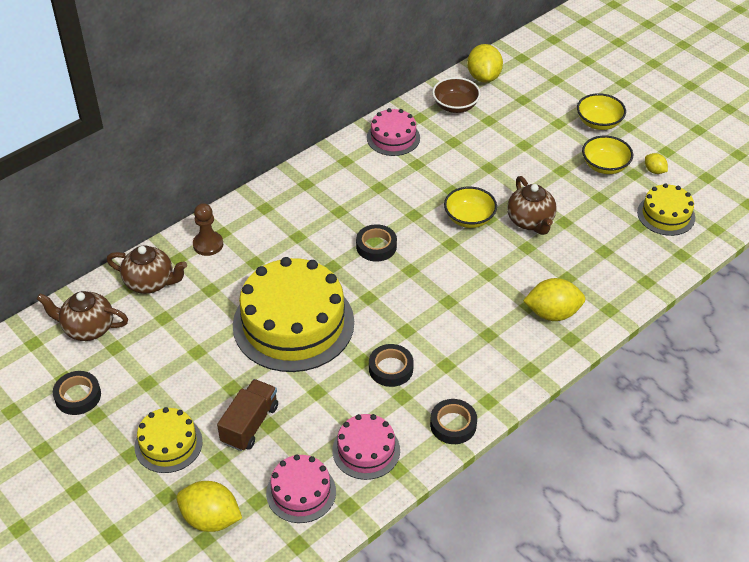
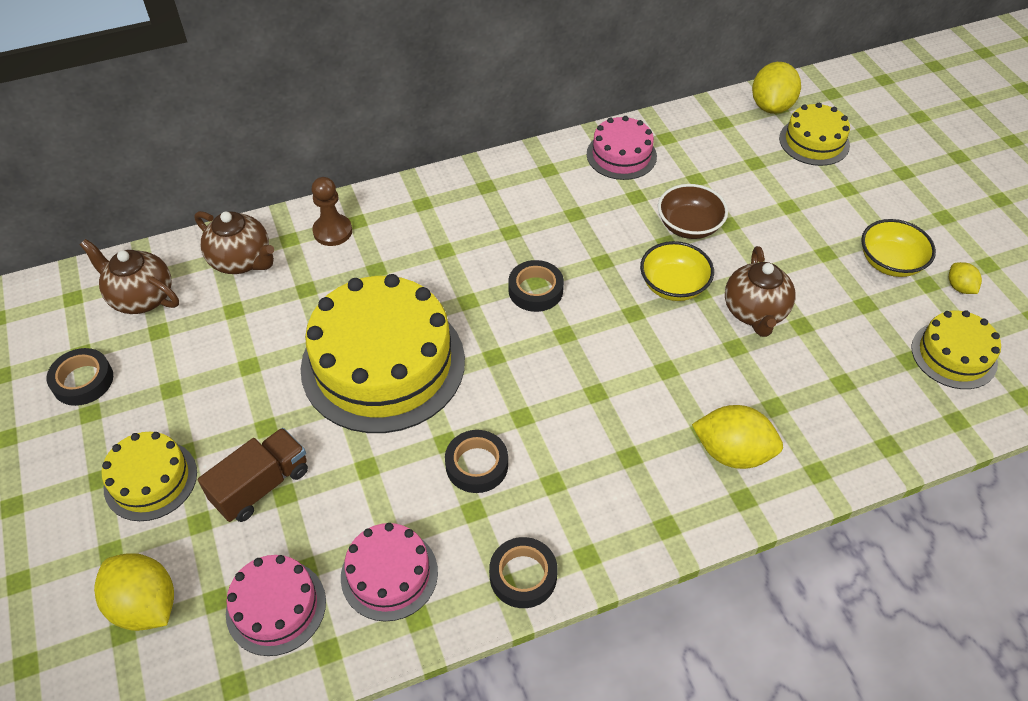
camera: 20 degrees right, 5 degrees up
brown bowl [432,77,481,113] -> brown bowl moved to [658,184,728,239]
yellow bowl [577,93,626,130] -> none
none -> yellow cake [779,103,850,166]

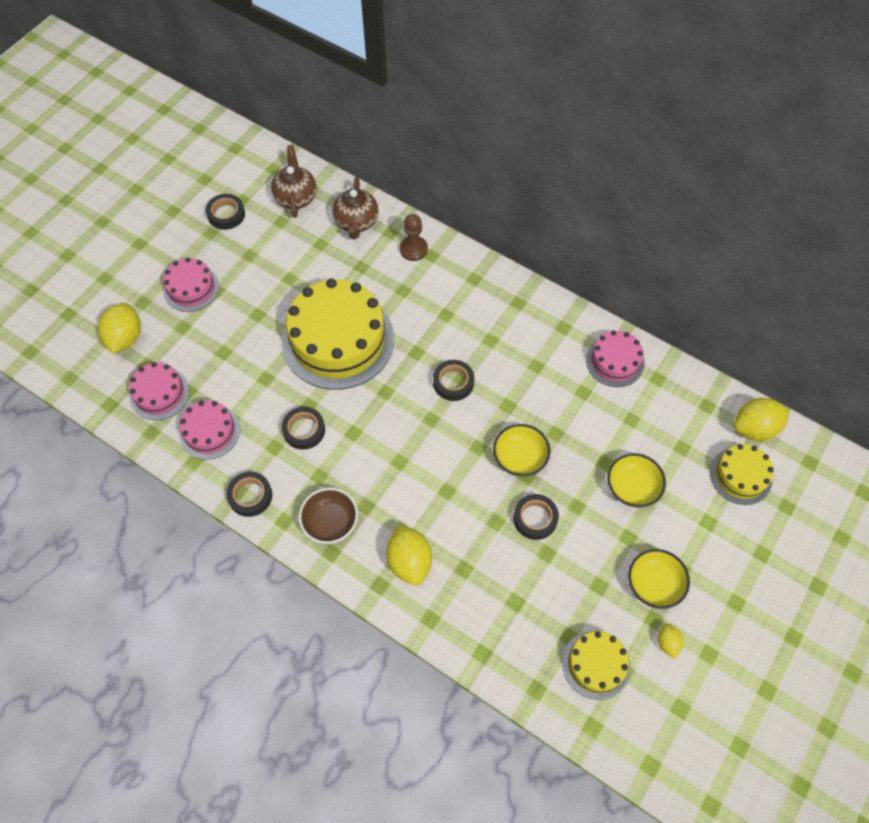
camera: 55 degrees right, 10 degrees up
yellow cake [102,432,197,521] -> pink cake [163,258,219,312]
brown truck [198,428,308,522] -> none
brown bowl [658,184,728,239] -> brown bowl moved to [299,488,358,544]
brown teapot [725,246,796,337] -> black tape [513,494,559,540]
yellow lemon [949,262,982,294] -> yellow lemon turned 45 degrees counterclockwise [658,623,683,659]
none -> yellow bowl [607,453,666,508]

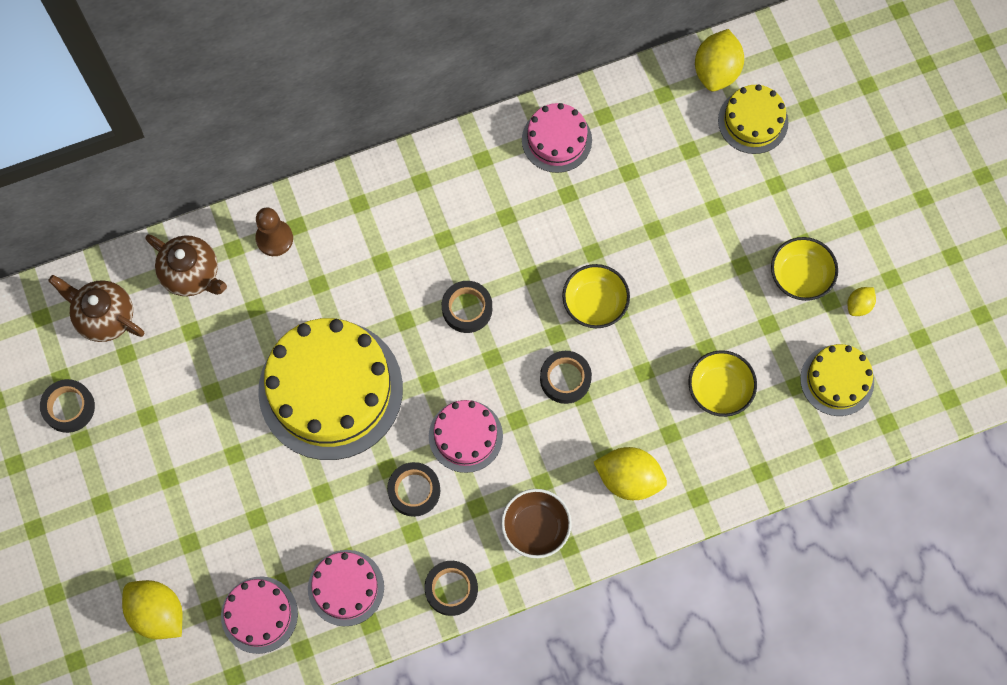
camera: 55 degrees left, 10 degrees up
pink cake [163,258,219,312] -> pink cake moved to [429,400,503,473]
black tape [513,494,559,540] -> black tape moved to [540,351,592,404]
yellow bowl [607,453,666,508] -> yellow bowl moved to [688,350,757,417]
yellow lemon [658,623,683,659] -> yellow lemon turned 75 degrees counterclockwise [847,287,876,316]

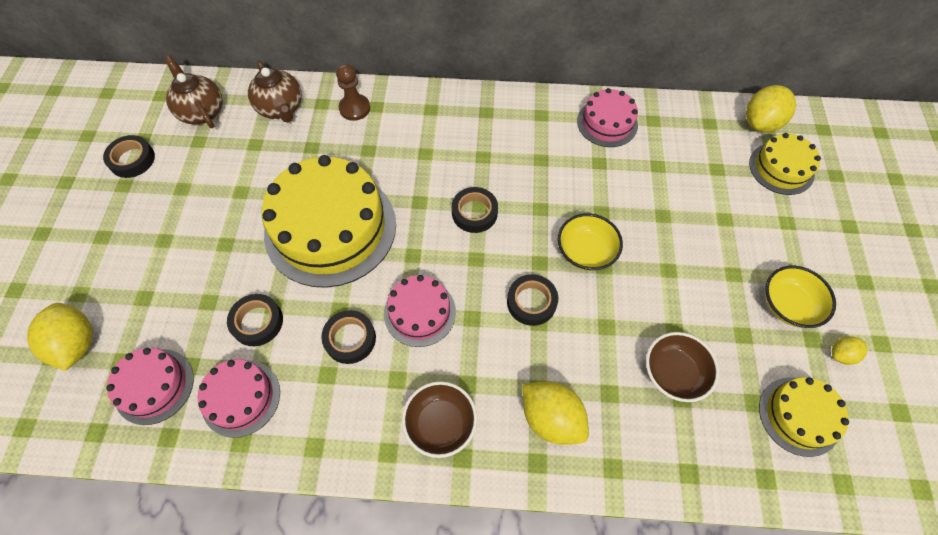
camera: 25 degrees right, 10 degrees down
black tape [424,561,478,616] -> black tape moved to [227,294,283,346]
yellow bowl [688,350,757,417] -> brown bowl [646,332,719,402]

